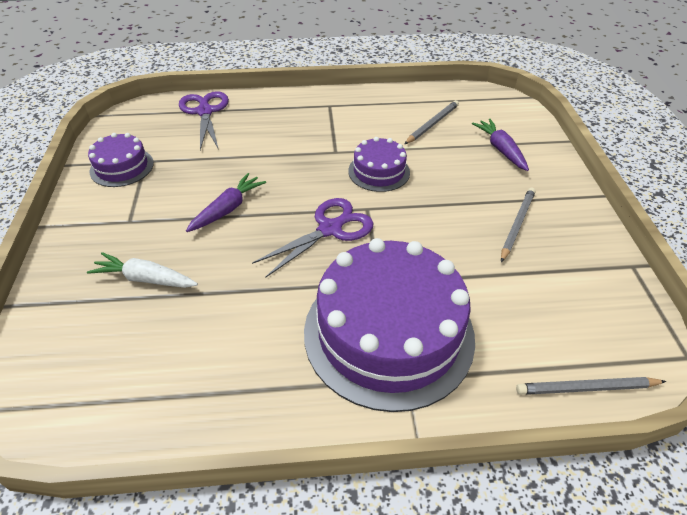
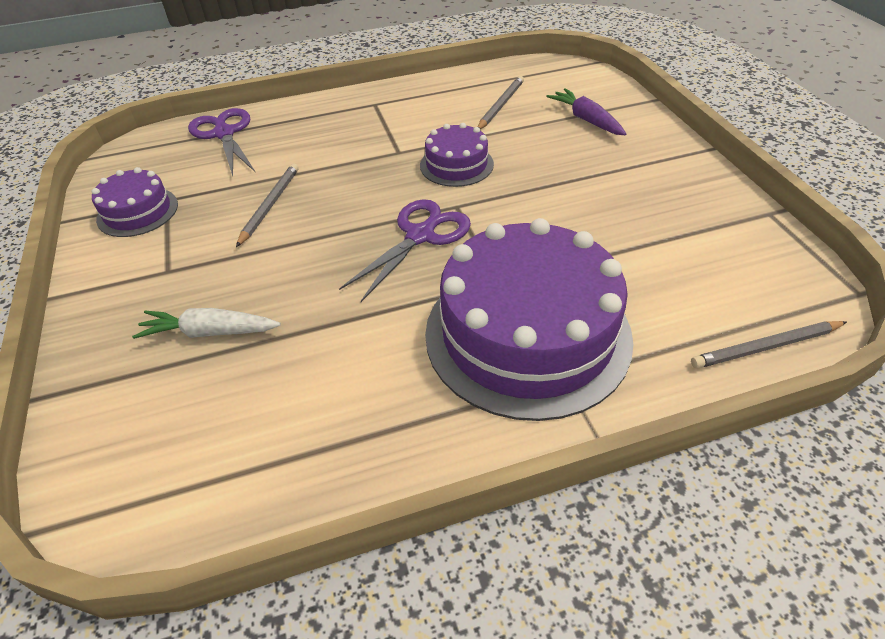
camera: 10 degrees left, 0 degrees up
purple carrot [186,173,266,232] -> none
grey pencil [501,188,535,262] -> grey pencil moved to [236,163,299,247]

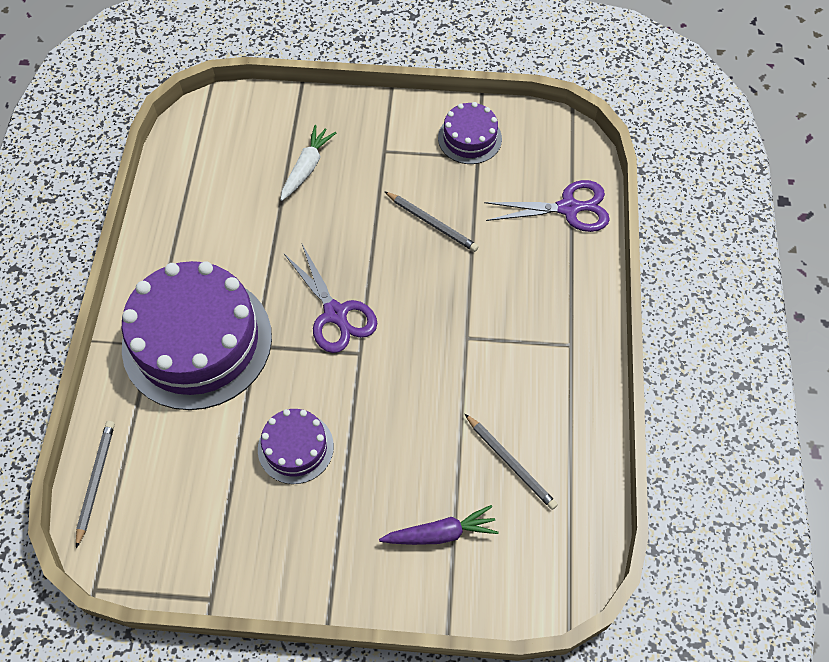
camera: 110 degrees right, 15 degrees up
purple cake [420,123,494,187] -> purple cake moved to [258,409,334,484]

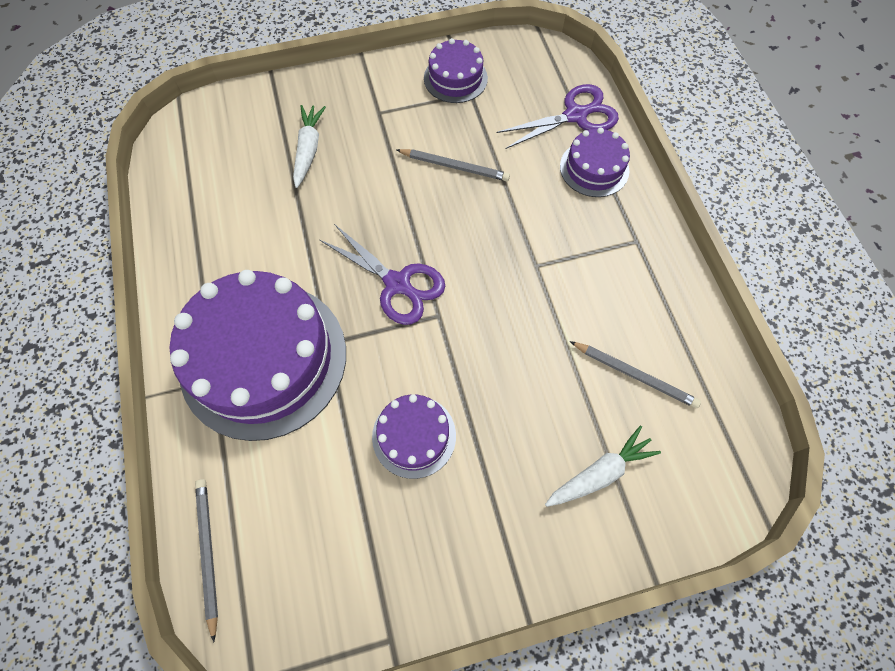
camera: 20 degrees left, 5 degrees up
purple carrot [379,505,499,545] -> white carrot [545,426,661,507]
none -> purple cake [560,128,630,197]

